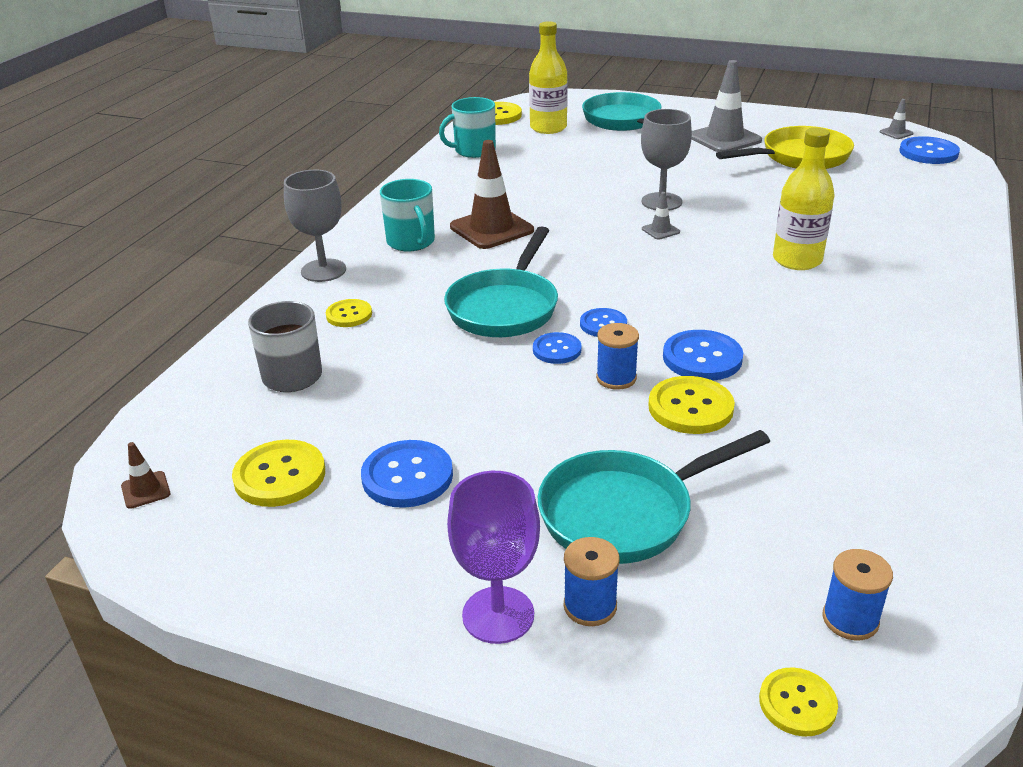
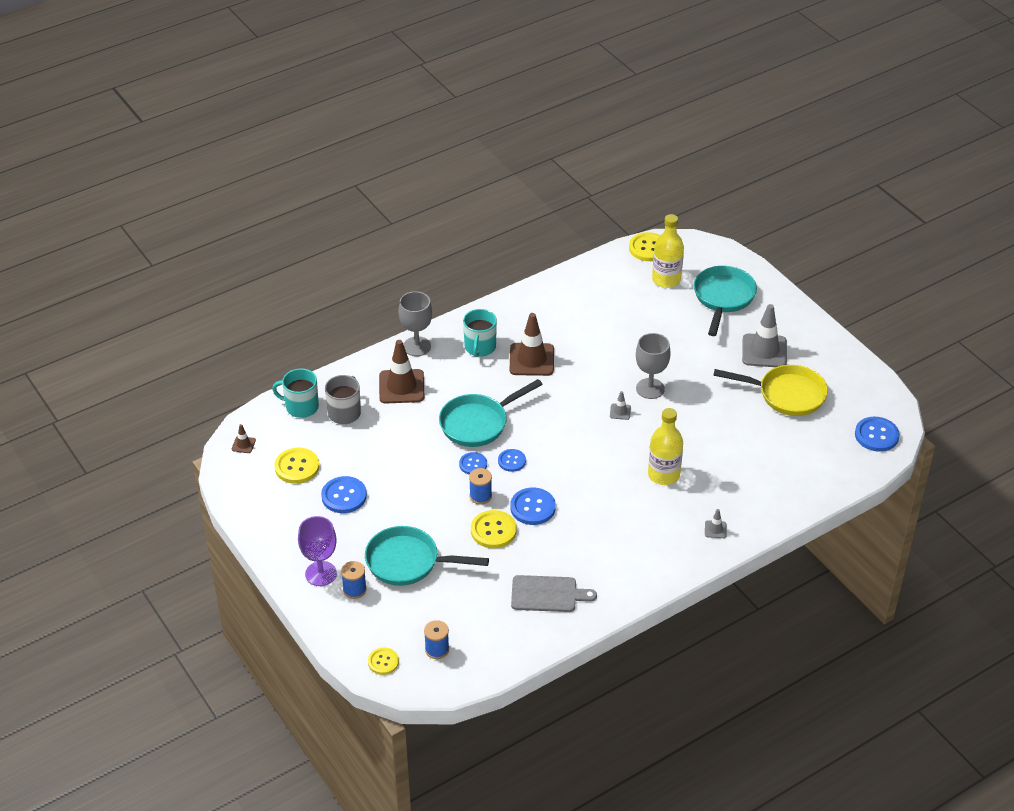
camera: 35 degrees right, 10 degrees up
yellow button [326,299,372,327] -> brown traffic cone [379,340,425,403]
turquoise mug [439,97,496,158] -> turquoise mug moved to [272,369,319,418]
grey traffic cone [880,99,913,139] -> grey traffic cone moved to [705,509,726,538]
none -> grey cutting board [511,575,597,612]

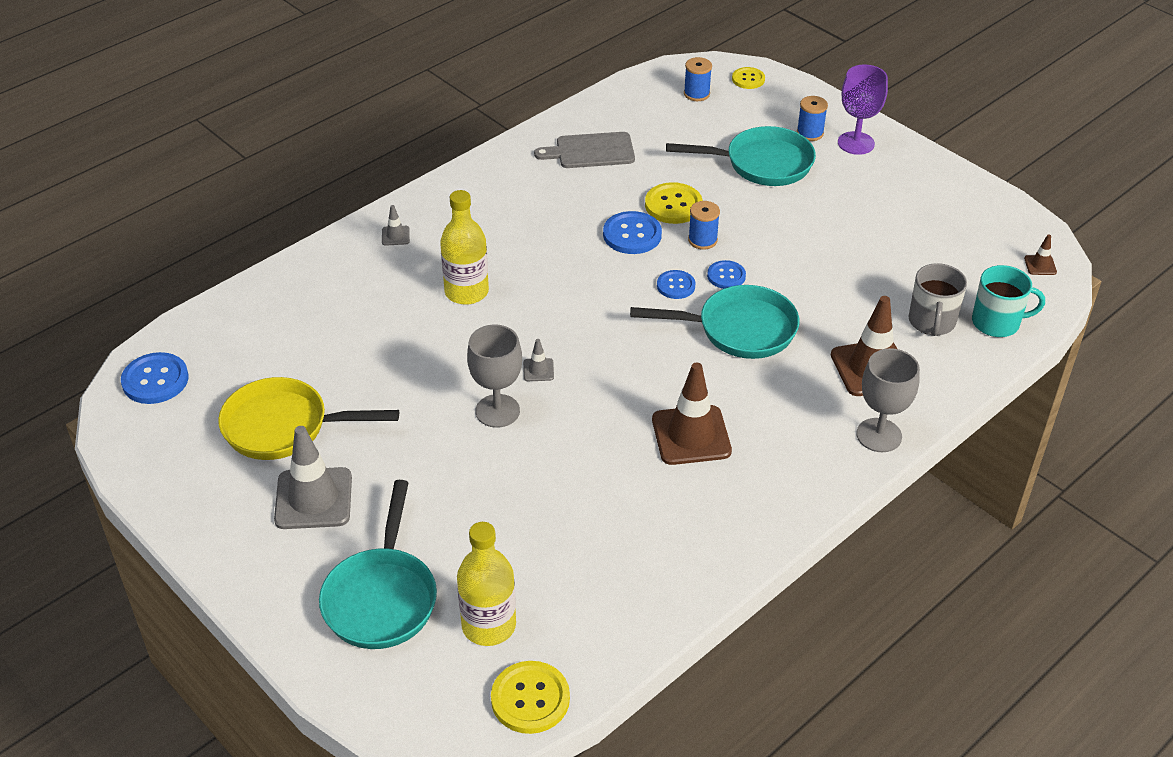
camera: 170 degrees right, 0 degrees up
yellow button [274,448,319,484] -> none
blue button [321,476,367,513] -> none
turquoise pan [439,379,543,447] -> turquoise pan turned 45 degrees clockwise [630,285,799,359]
turquoise mug [463,309,497,357] -> none

